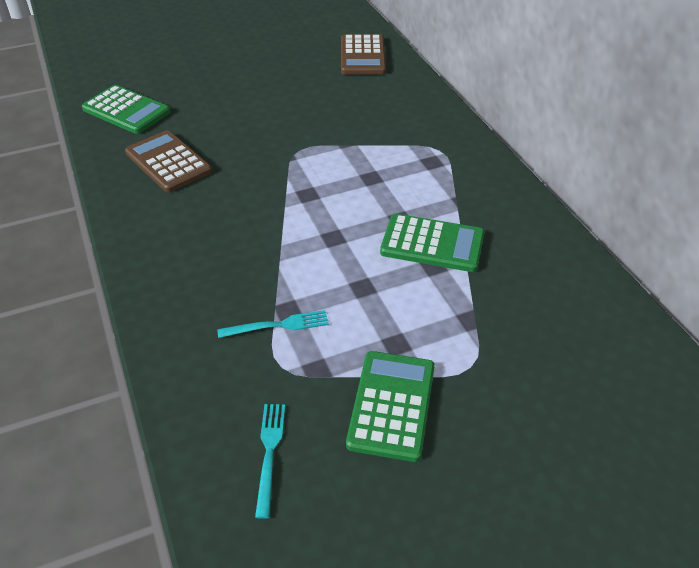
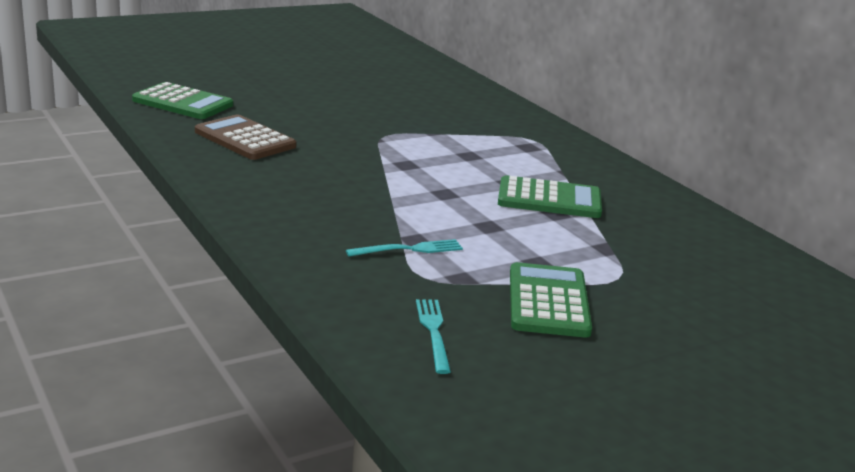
camera: 10 degrees left, 20 degrees down
brown calculator [341,34,386,75] -> none

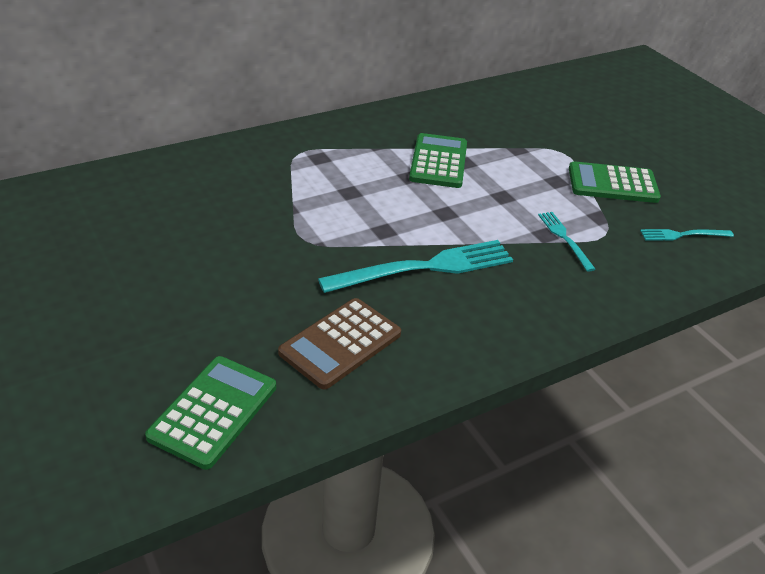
camera: 90 degrees left, 15 degrees up
none -> turquoise fork [318,240,513,293]

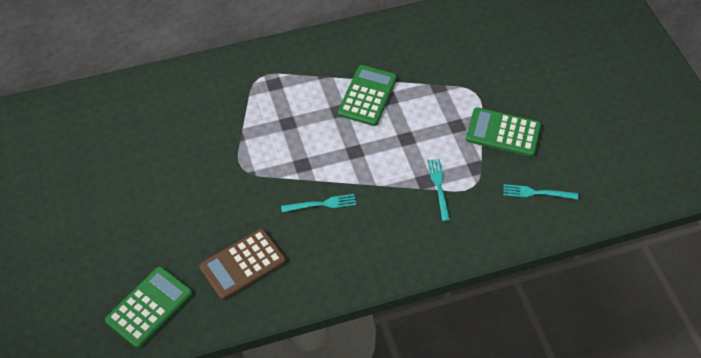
camera: 15 degrees right, 15 degrees up
turquoise fork [318,240,513,293] -> turquoise fork [281,194,356,212], size x0.51

